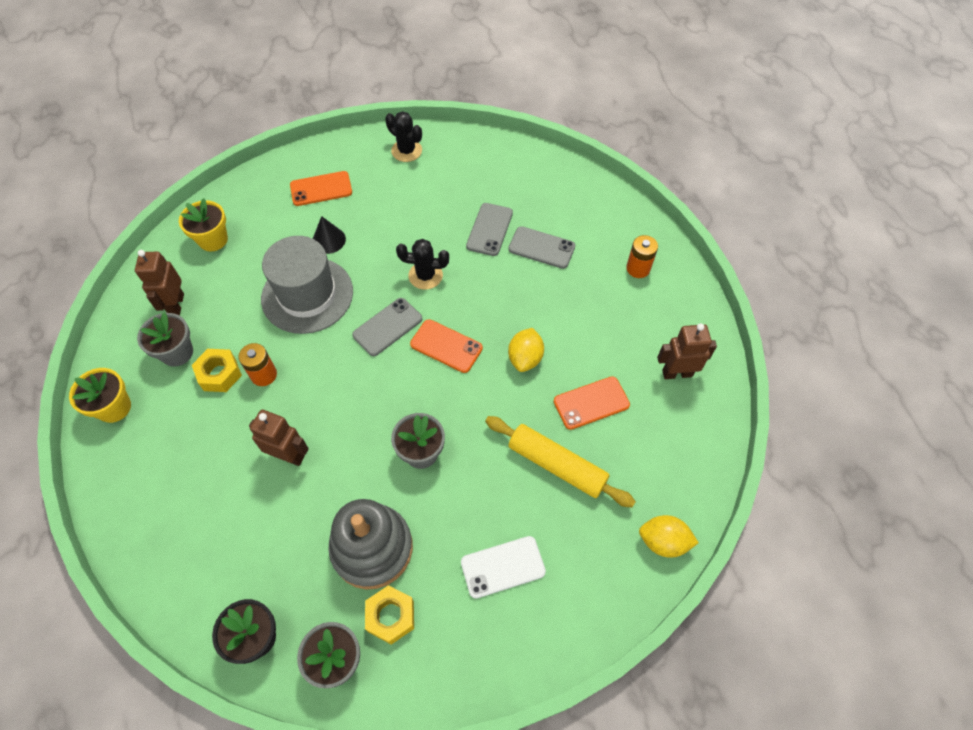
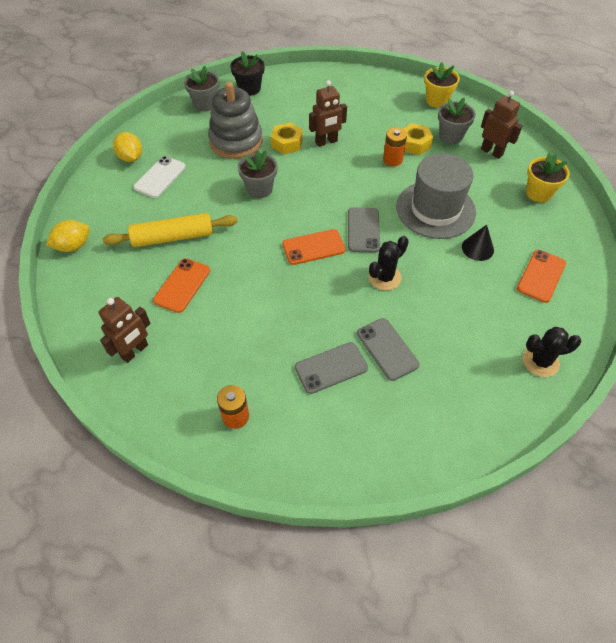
camera: 135 degrees right, 5 degrees down
yellow nut [365,585,414,644] -> yellow nut moved to [271,123,303,154]
yellow lemon [508,328,544,372] -> yellow lemon moved to [113,132,142,162]

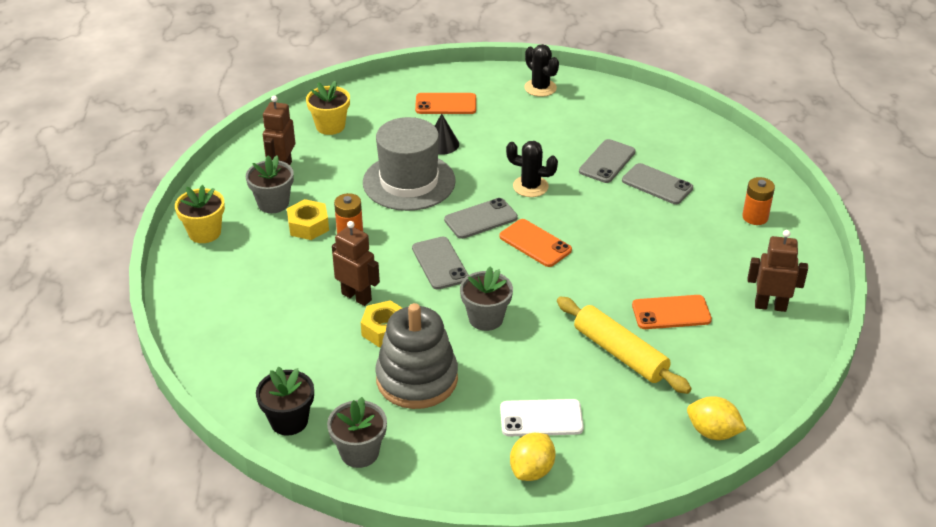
camera: 120 degrees left, 15 degrees down
none -> grey phone [412,237,468,290]

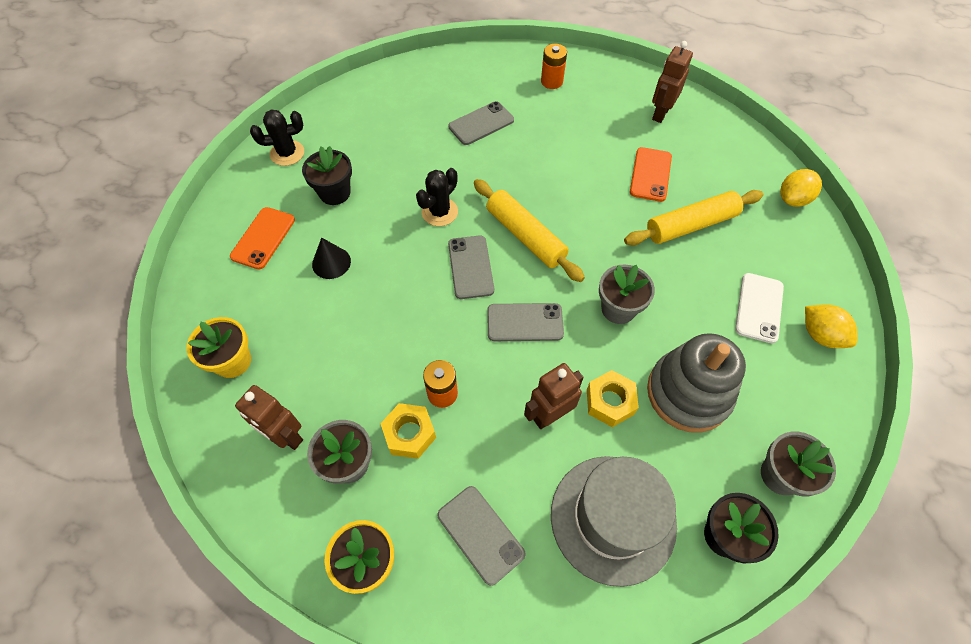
camera: 70 degrees left, 20 degrees up
grey hat [363,117,456,211] -> grey hat moved to [551,456,677,587]
orange phone [499,219,572,267] -> yellow rolling pin [474,179,585,282]
grey phone [579,139,636,183] -> grey phone moved to [438,486,526,586]
none -> black flower pot [302,146,352,205]

